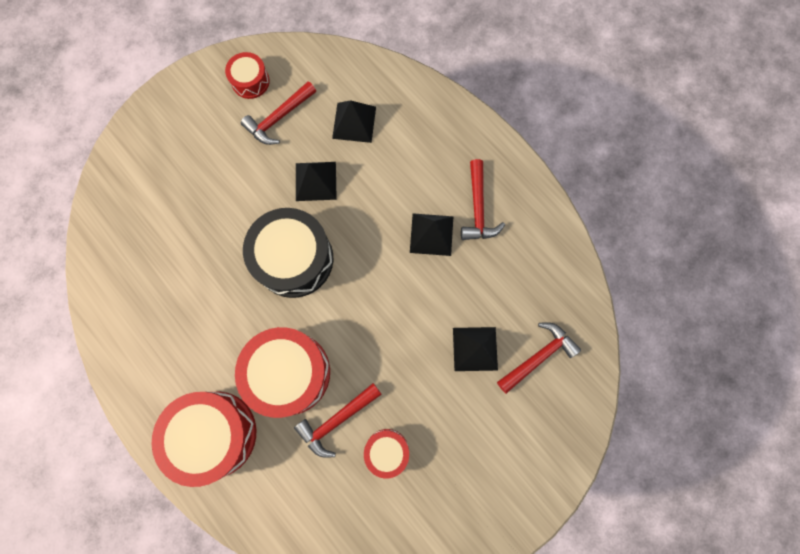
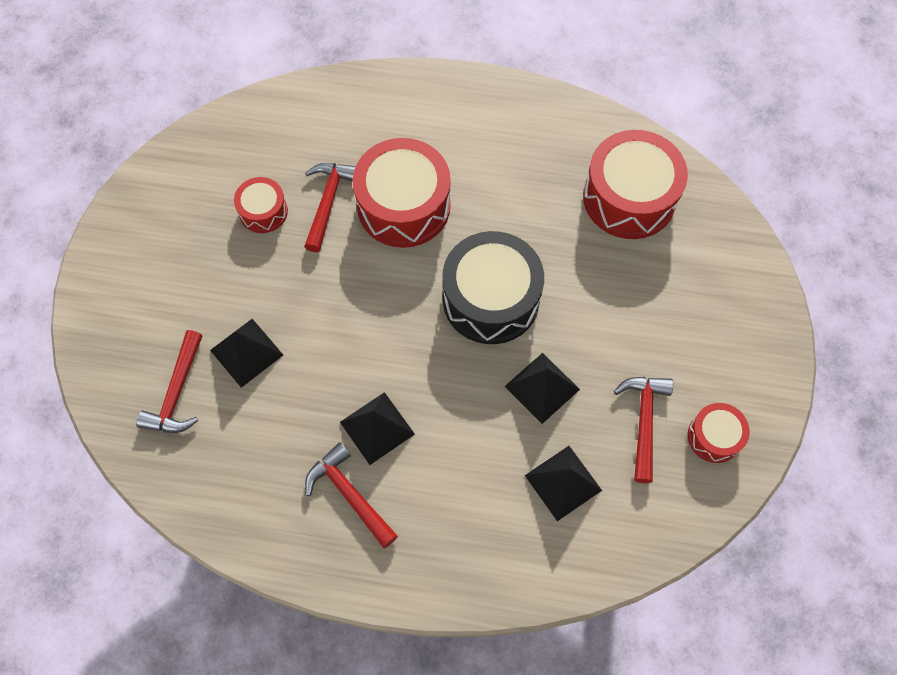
camera: 140 degrees right, 10 degrees down
red drum [152,392,256,487] -> red drum moved to [583,130,688,239]

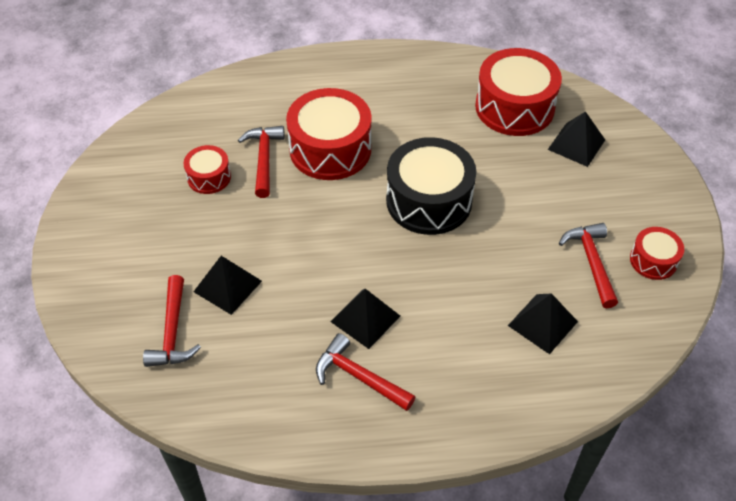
camera: 15 degrees left, 15 degrees down
black pyramid [505,353,580,424] -> black pyramid moved to [548,111,605,167]

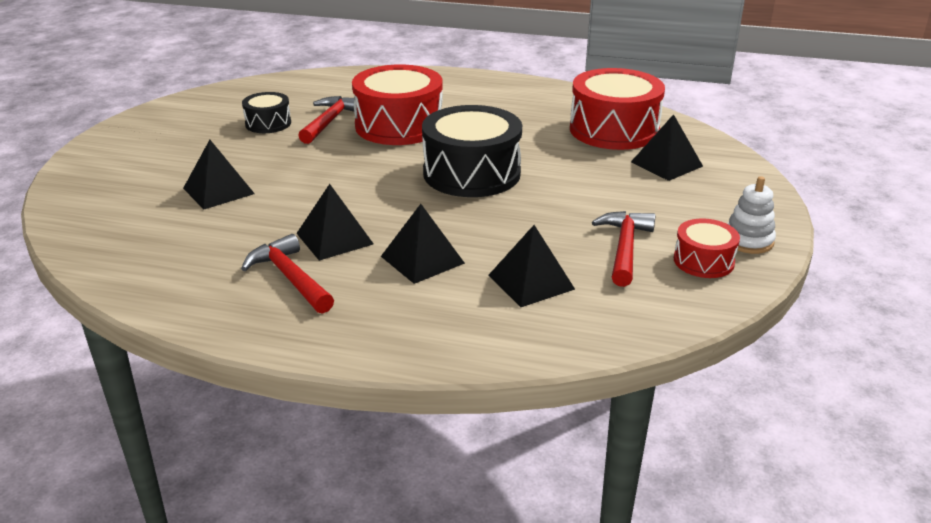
camera: 20 degrees right, 20 degrees down
red hammer [143,275,201,367] -> none
red drum [183,145,231,194] -> black drum [242,92,291,133]
none -> black pyramid [381,204,465,284]
none -> white stacking toy [727,176,776,254]

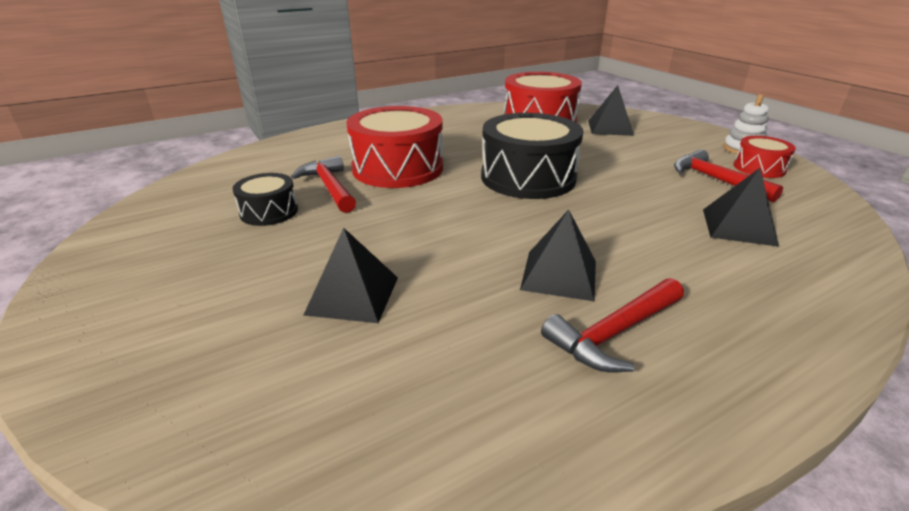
camera: 45 degrees left, 0 degrees up
red hammer [241,234,334,314] -> red hammer turned 45 degrees counterclockwise [541,278,684,372]
black pyramid [381,204,465,284] -> none

